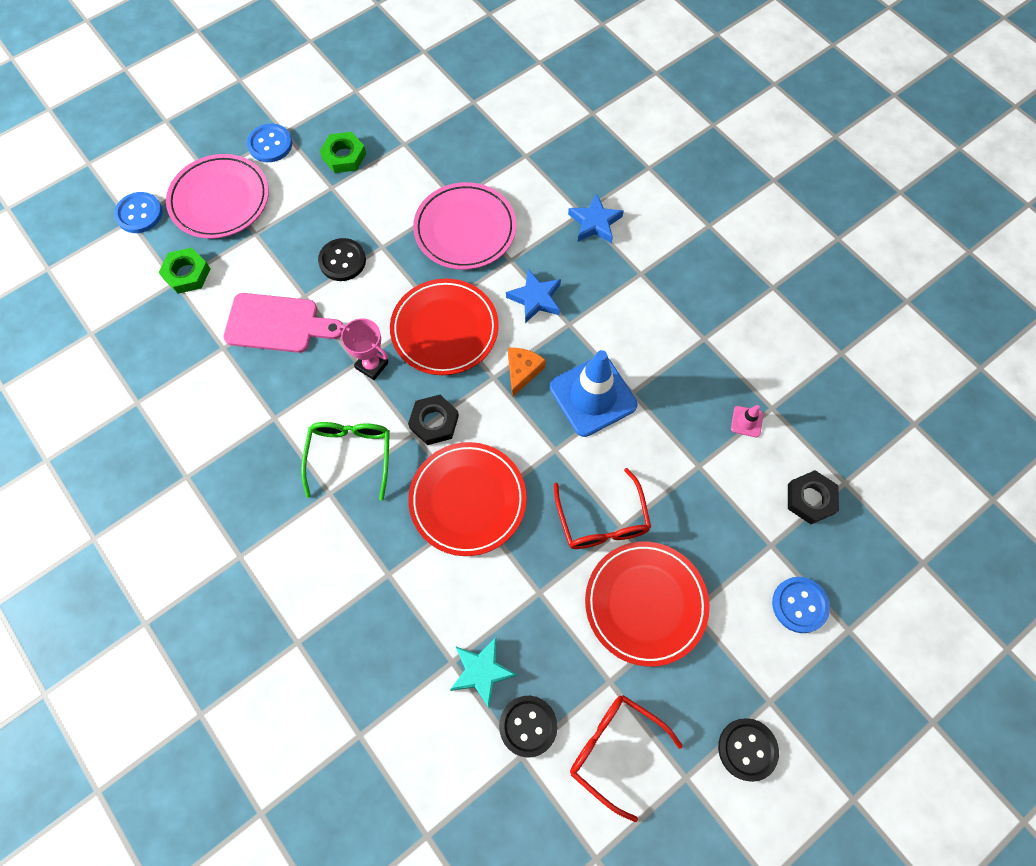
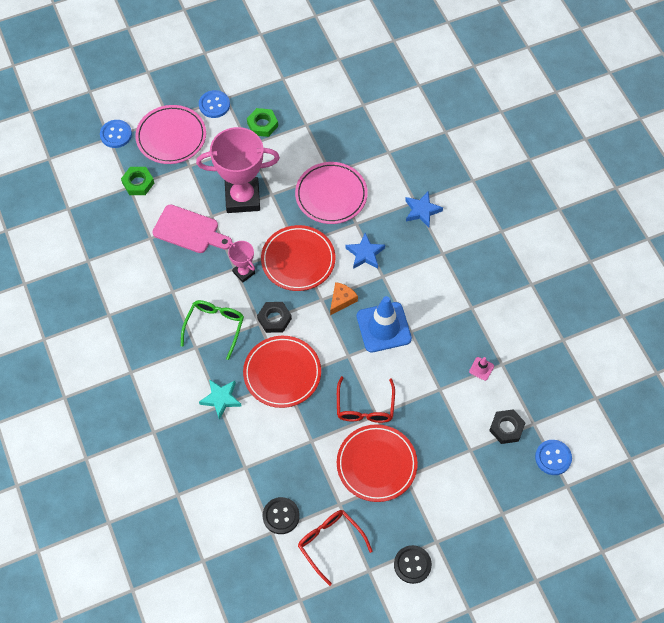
camera: 15 degrees right, 5 degrees down
black button [318,238,366,281] -> pink trophy [196,127,280,213]
turquoise star [450,638,517,708] -> turquoise star moved to [199,379,242,420]
blue button [772,577,830,633] -> blue button moved to [535,440,572,475]

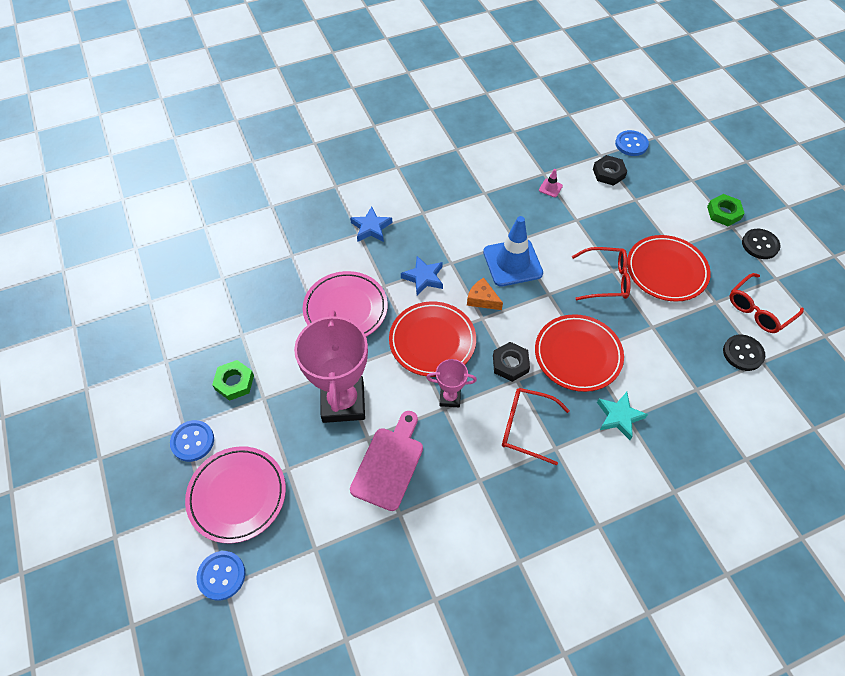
camera: 90 degrees left, 5 degrees down
green nut [121,167,154,195] -> green nut moved to [707,194,745,226]
green glasses [181,300,244,360] -> red glasses [502,388,570,466]
pink trophy [228,241,255,282] -> pink trophy turned 45 degrees clockwise [426,359,477,407]

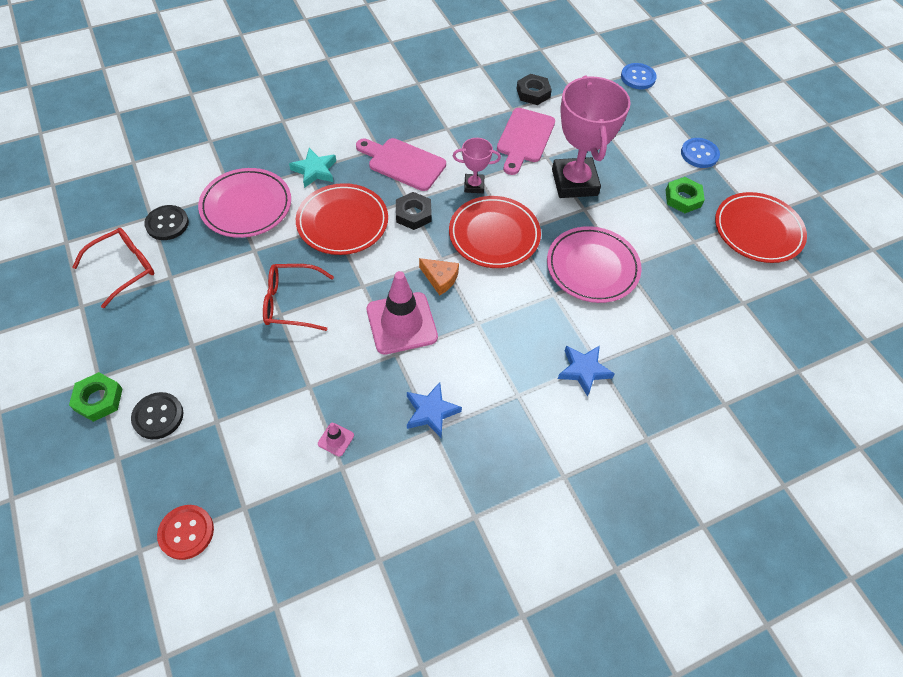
camera: 175 degrees right, 0 degrees up
pink plate [185,446,286,543] -> pink plate moved to [198,168,291,238]
blue star [401,256,443,295] -> blue star moved to [407,382,462,438]
blue traffic cone [483,216,543,287] -> pink traffic cone [367,271,438,355]
red glasses [502,388,570,466] -> pink cutting board [356,138,446,191]
black nut [593,155,627,186] -> black nut moved to [516,74,552,105]
blue button [615,130,649,156] -> red button [157,505,214,560]
red plate [627,235,711,302] -> red plate moved to [715,192,807,263]
black button [742,229,781,259] -> black button moved to [131,392,183,439]

